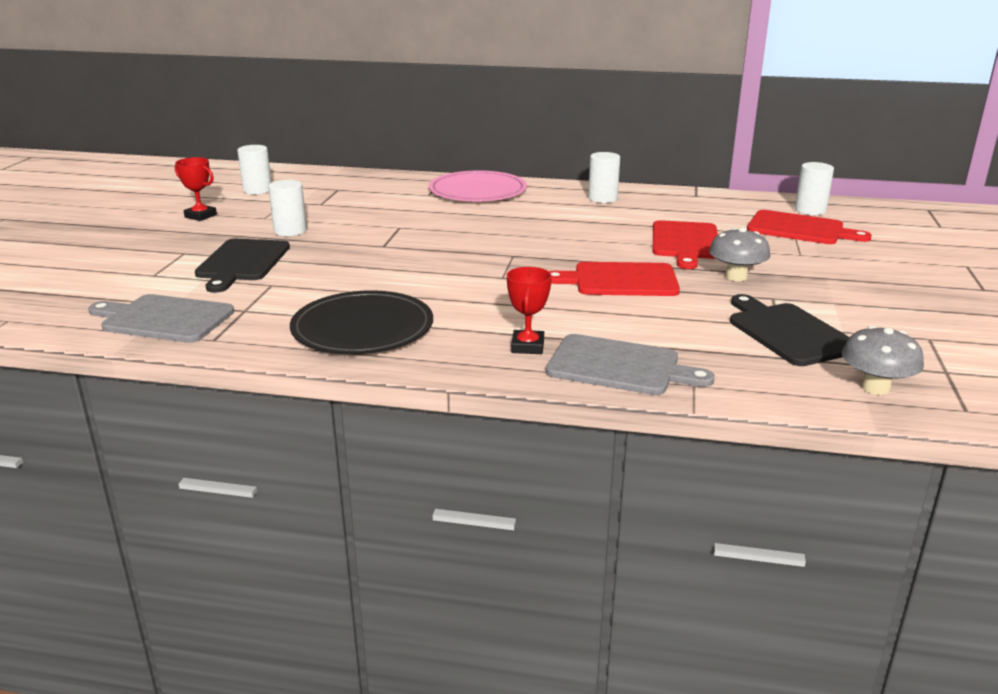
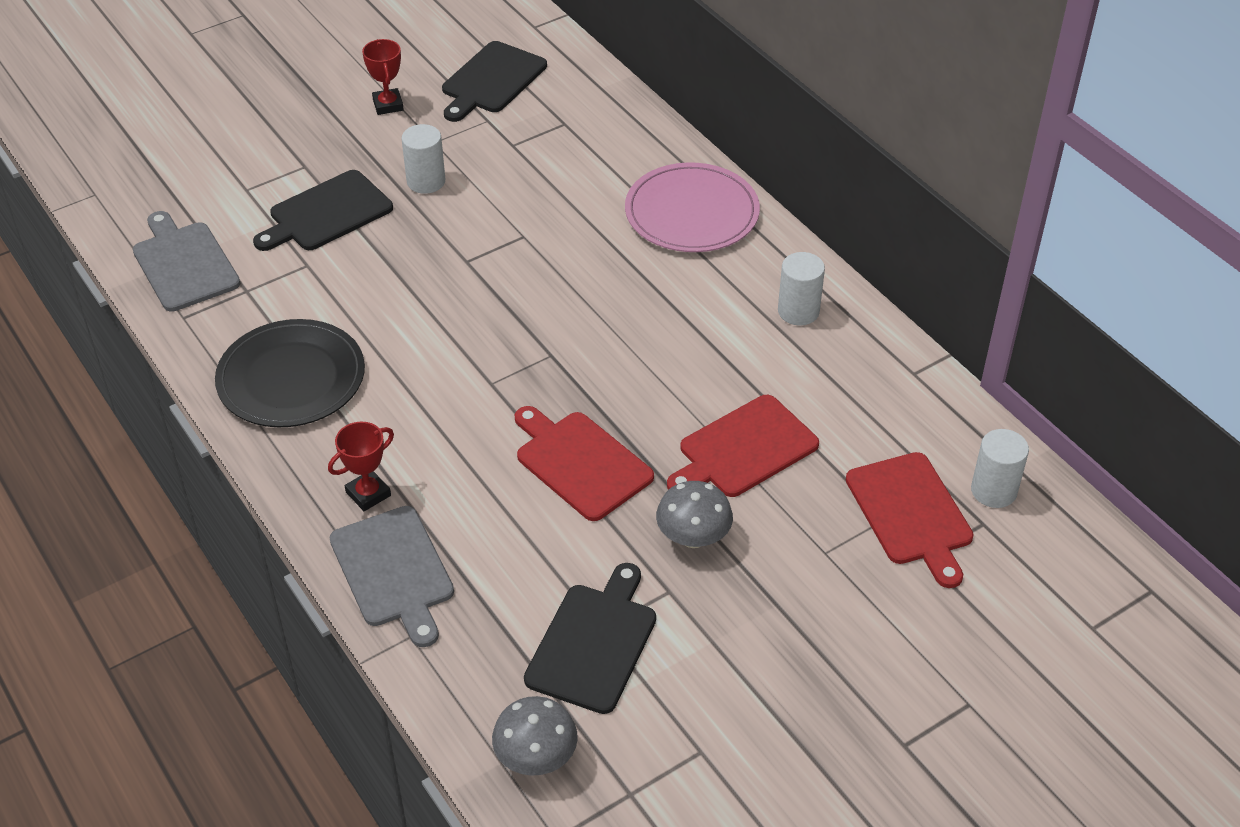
camera: 45 degrees right, 20 degrees up
white cylinder [237,145,272,194] -> black cutting board [442,41,547,122]

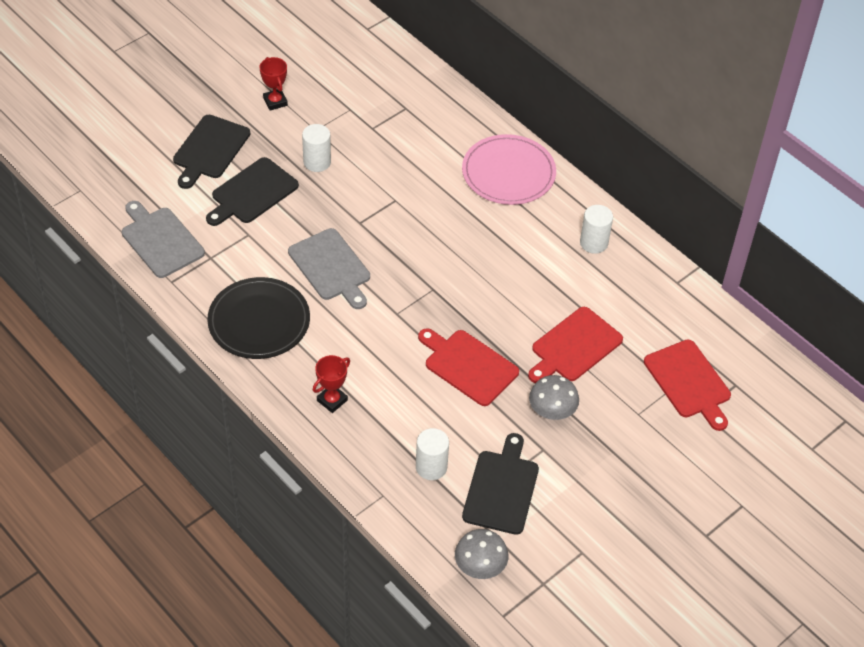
camera: 10 degrees left, 5 degrees up
grey cutting board [329,506,454,647] -> grey cutting board moved to [288,228,370,309]
black cutting board [442,41,547,122] -> black cutting board moved to [173,115,250,189]
white cylinder [971,429,1029,508] -> white cylinder moved to [416,428,449,480]

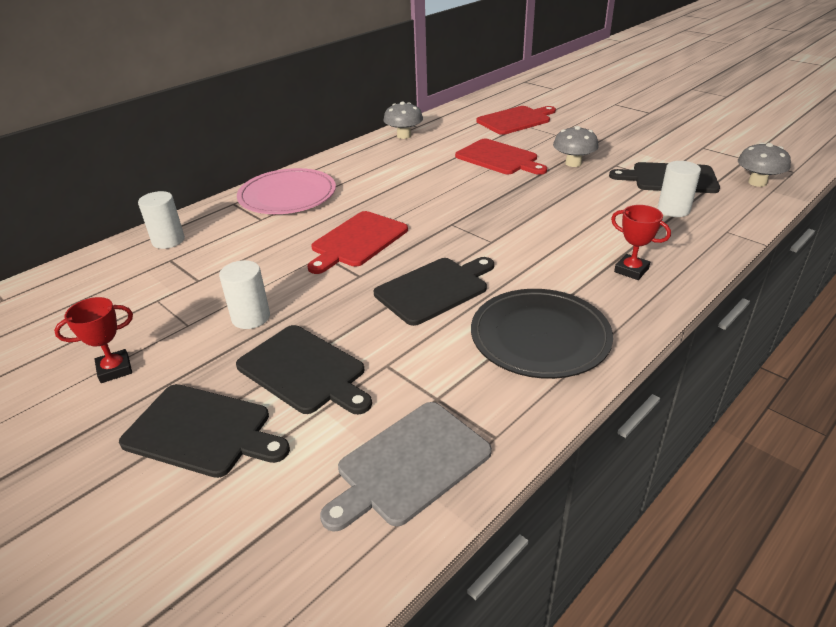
camera: 90 degrees left, 15 degrees down
grey cutting board [288,228,370,309] -> black cutting board [374,257,494,326]
red cutting board [418,328,519,406] -> red cutting board moved to [307,211,408,274]
white cylinder [580,205,613,254] -> white cylinder moved to [138,191,185,249]
none -> grey mushroom [383,101,423,139]

